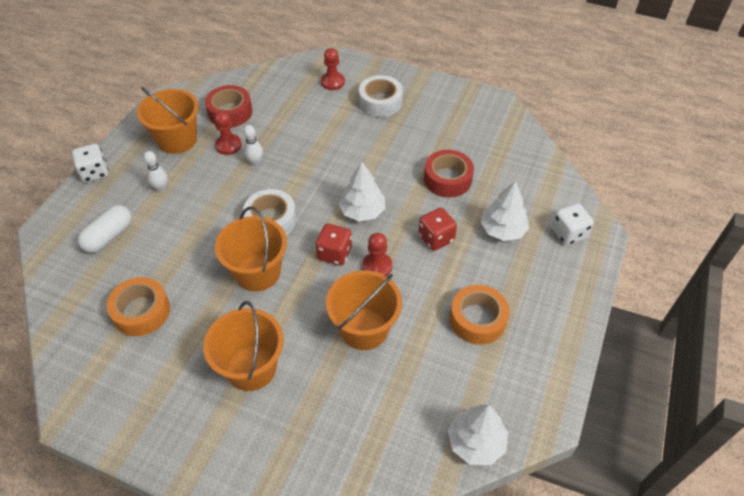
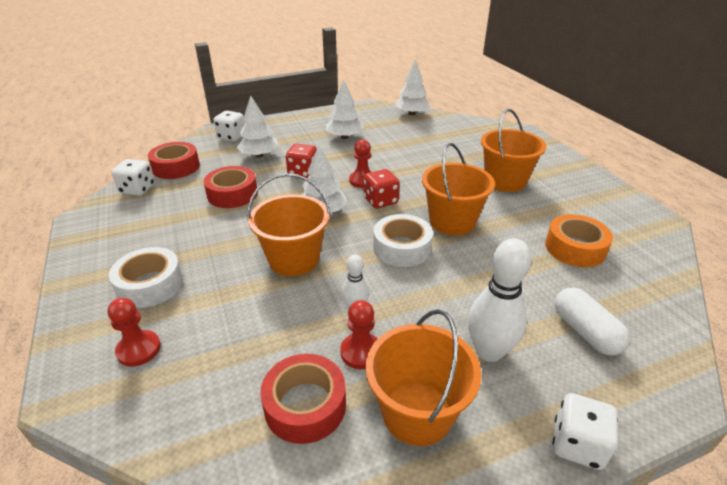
camera: 135 degrees left, 15 degrees down
white capsule [78,205,132,253] -> white capsule turned 75 degrees clockwise [555,287,630,355]
white bowling pin [144,151,168,192] -> white bowling pin [468,238,532,362], size x1.84
orange bucket [326,270,402,350] -> orange bucket moved to [247,173,331,276]
orange tape [450,285,510,345] -> white tree [326,79,364,139]
none -> white dice [112,159,154,196]
none -> red tape [148,142,200,179]

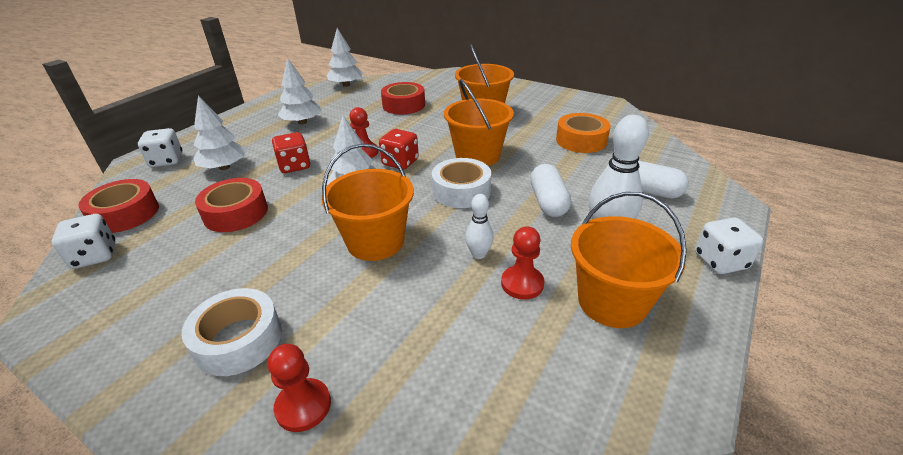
camera: 35 degrees left, 0 degrees up
red tape [260,354,346,444] -> red tape moved to [381,82,425,114]
none -> white capsule [530,164,571,217]

